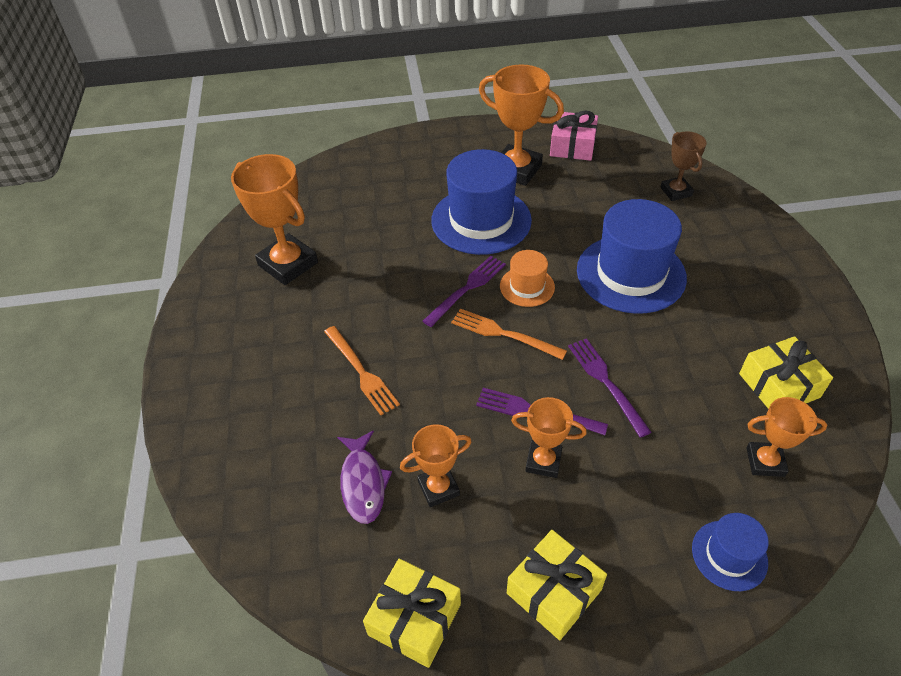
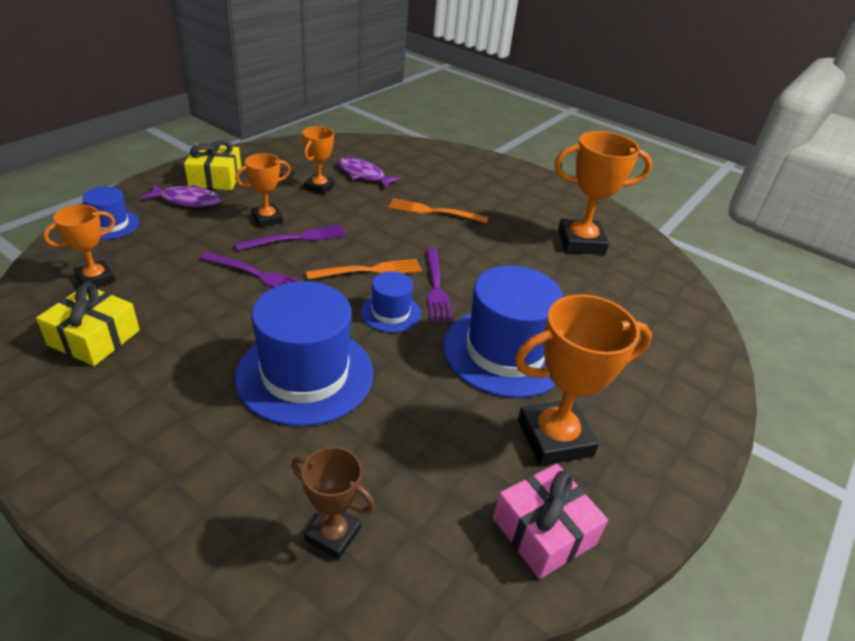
camera: 130 degrees right, 10 degrees down
yellow gift [363,558,461,668] -> none
orange hat [500,250,555,307] -> blue hat [361,271,421,333]
none -> purple fish [140,184,222,207]

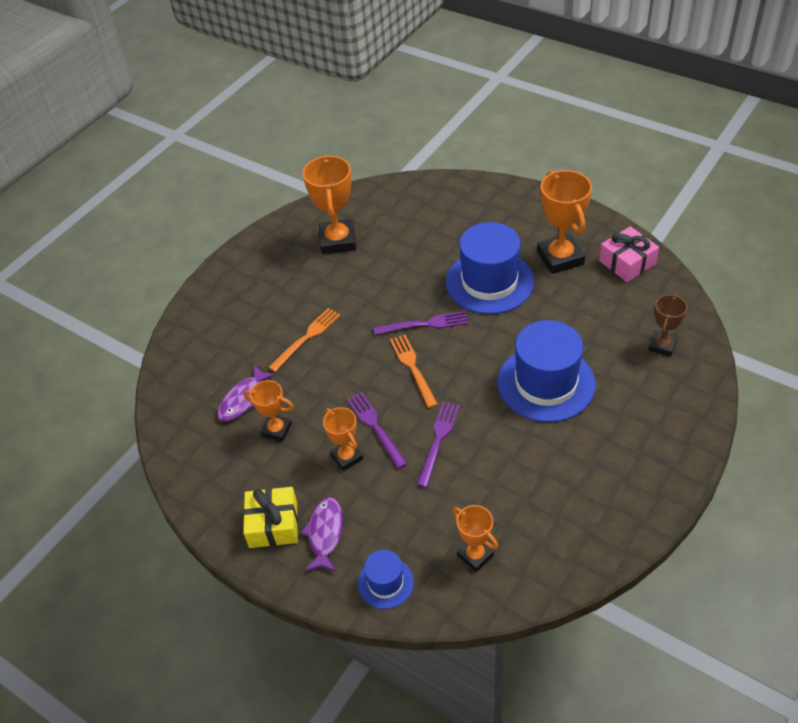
camera: 85 degrees left, 10 degrees up
yellow gift [36,283,140,366] -> none
blue hat [361,271,421,333] -> none
orange fork [389,199,488,223] -> orange fork turned 150 degrees counterclockwise [268,308,340,372]

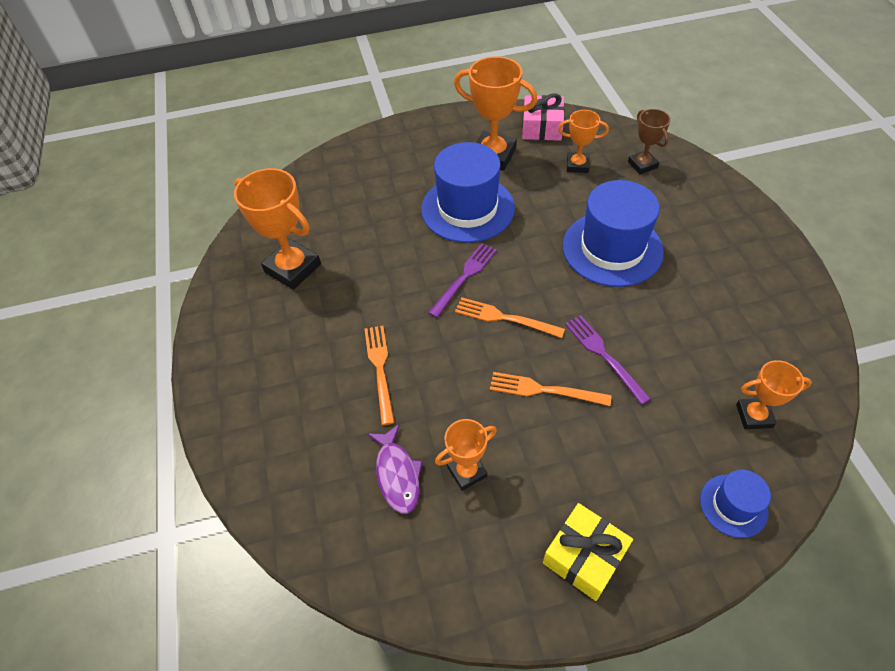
camera: 50 degrees left, 5 degrees up
purple fish [301,497,343,572] -> none
orange trophy [323,407,363,471] -> orange trophy moved to [558,110,609,173]
purple fork [347,392,407,469] -> orange fork [490,372,611,406]

